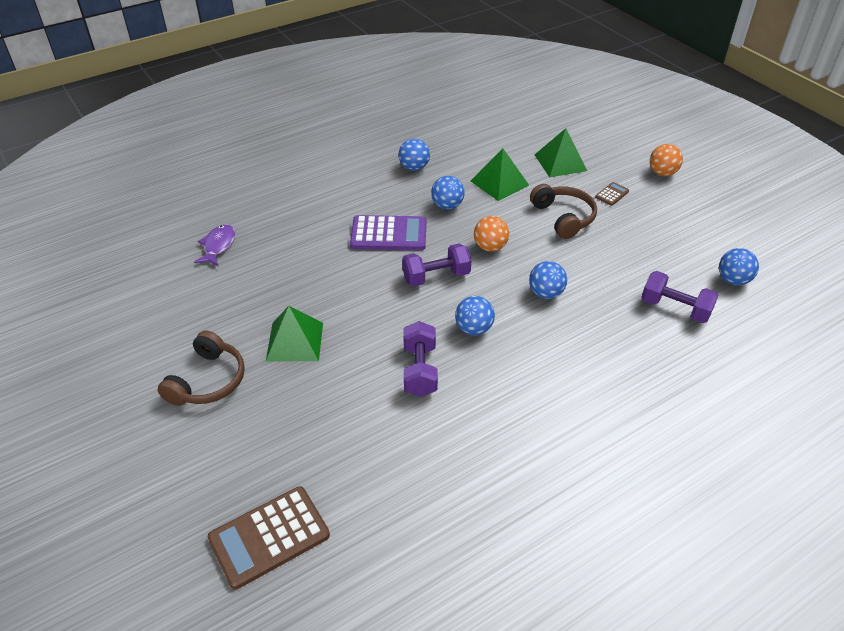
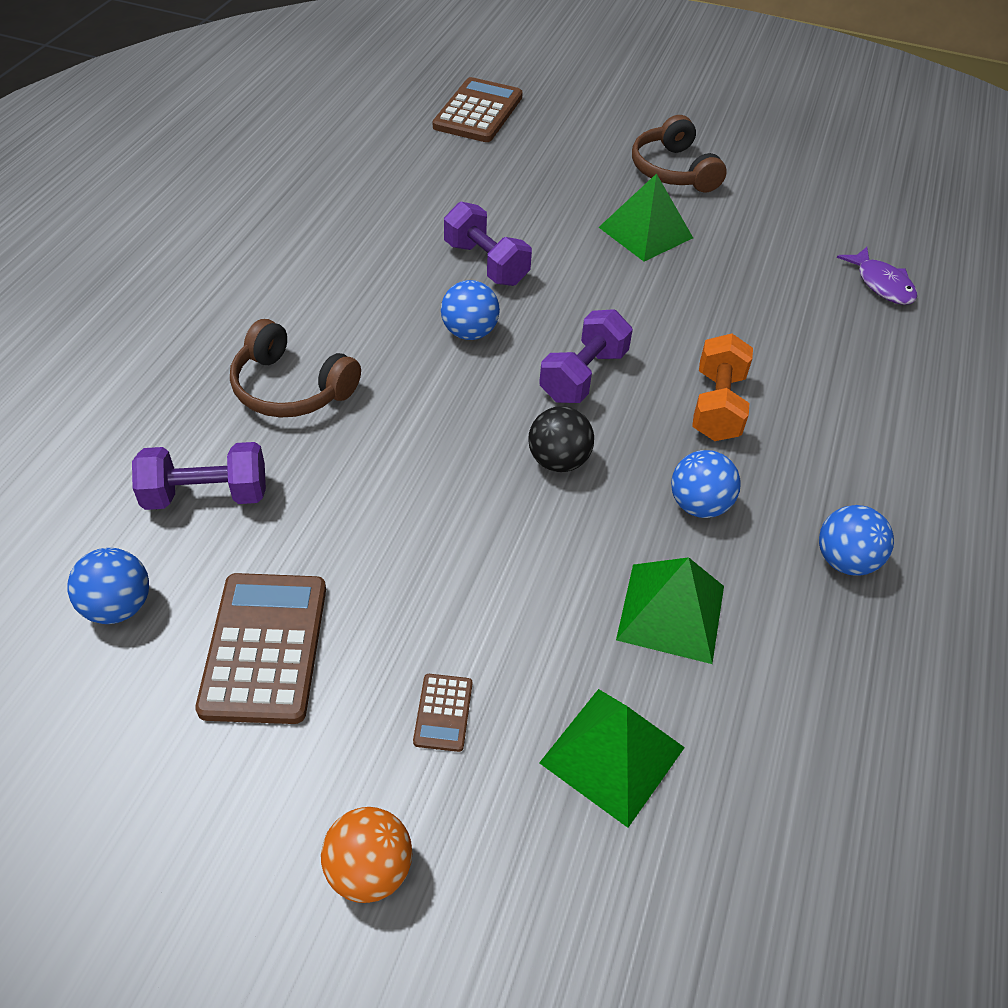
camera: 140 degrees right, 5 degrees up
purple calculator [350,215,426,250] -> orange dumbbell [692,333,753,441]
orange ball [474,216,509,252] -> black ball [528,406,594,472]
blue ball [529,261,567,299] -> none
brown headphones [530,184,597,239] -> brown headphones moved to [230,319,361,418]
none -> brown calculator [195,573,326,724]

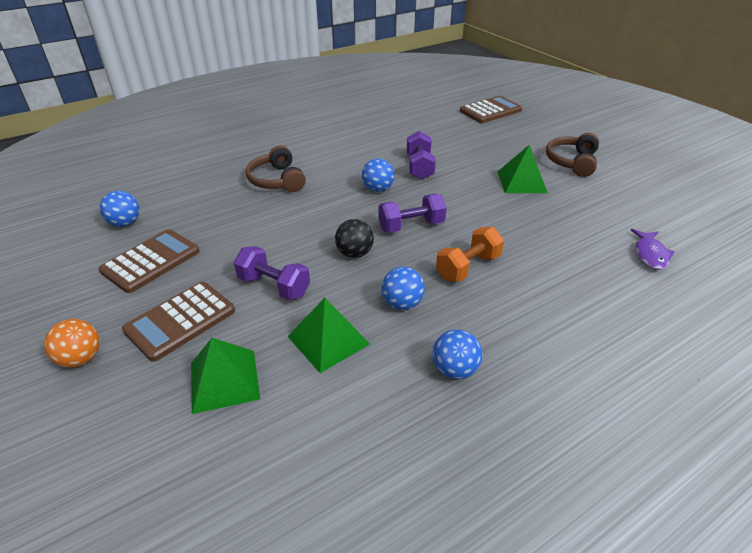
camera: 40 degrees right, 10 degrees down
purple dumbbell [132,442,266,510] -> purple dumbbell moved to [234,246,310,300]
brown calculator [413,674,472,752] -> brown calculator [122,282,235,362], size x2.15

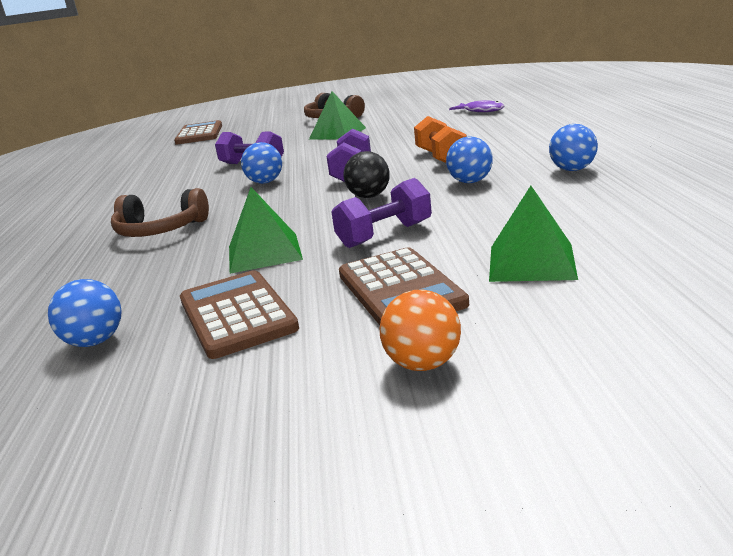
camera: 60 degrees left, 15 degrees down
green pyramid [287,298,370,373] -> green pyramid moved to [229,187,303,274]

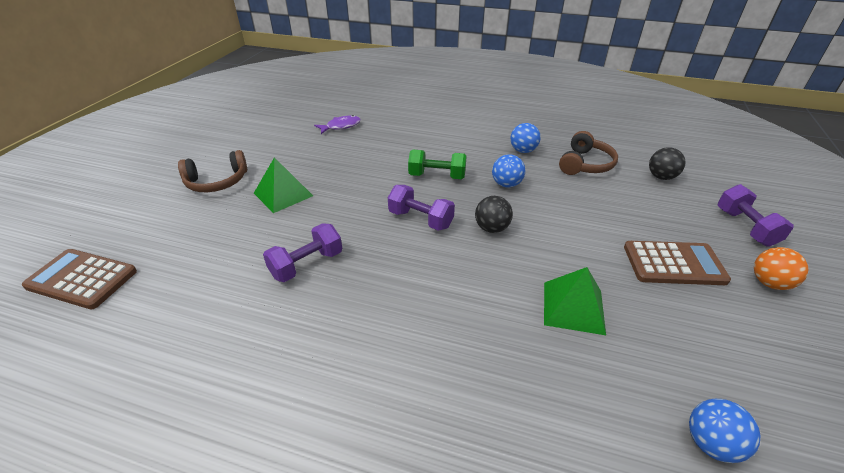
camera: 70 degrees left, 15 degrees up
brown headphones [111,188,209,237] -> brown headphones moved to [559,131,618,175]
brown calculator [180,270,299,359] -> none
blue ball [241,142,282,184] -> none
purple dumbbell [332,178,432,248] -> purple dumbbell moved to [717,184,794,247]
orange dumbbell [414,116,467,163] -> green dumbbell [408,150,467,179]
green pyramid [489,186,578,282] -> none
none -> black ball [649,147,686,180]

